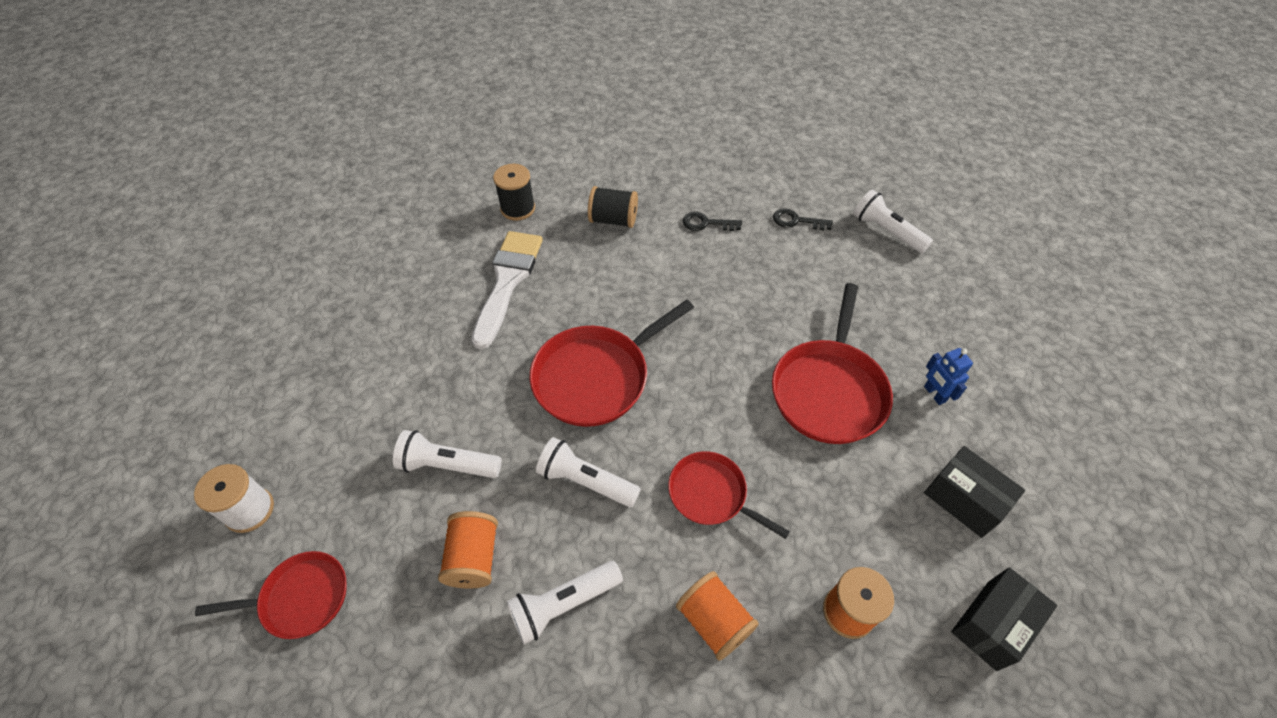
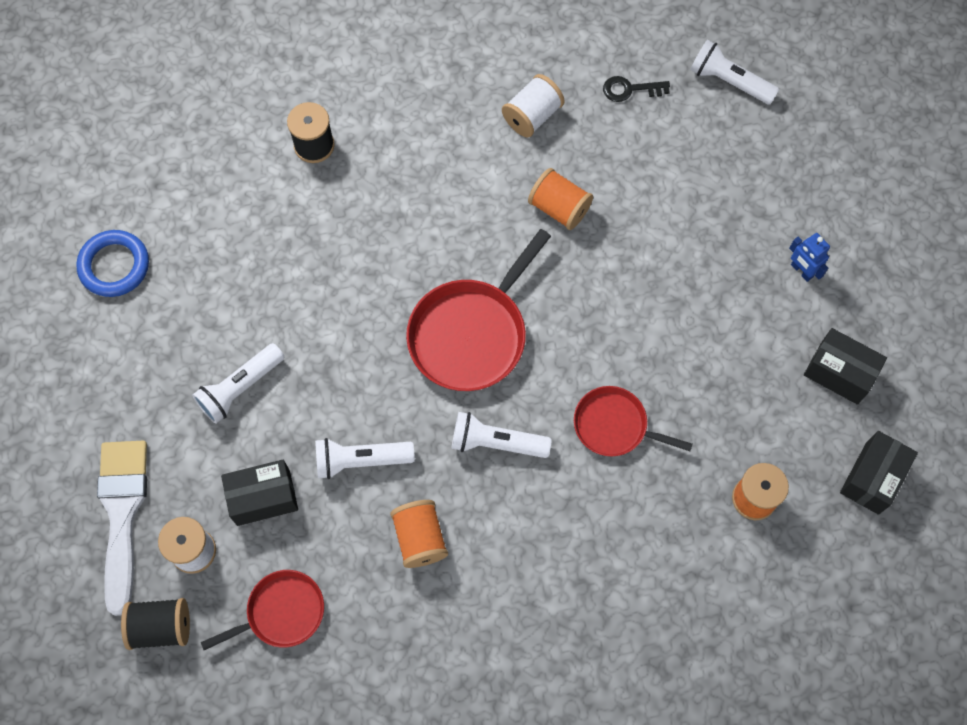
camera: 15 degrees left, 15 degrees up
white brush [471,231,543,349] -> white brush moved to [97,441,147,616]
white flashlight [506,561,623,645] -> white flashlight moved to [192,343,284,424]
black spool [588,186,638,228] -> black spool moved to [121,598,190,650]
orange spool [676,571,759,661] -> orange spool moved to [528,168,593,230]
black key [683,212,742,231] -> white spool [502,74,565,138]
red pan [772,283,893,444] -> none
none -> blue ring [76,230,149,297]
none -> black box [221,460,298,526]

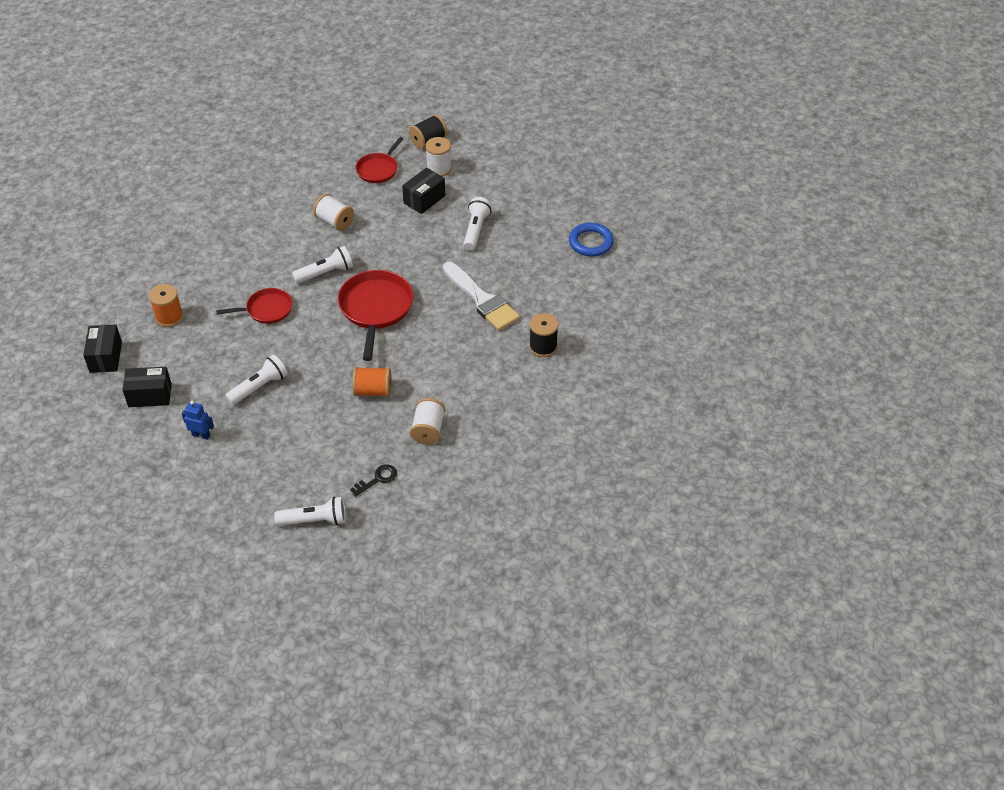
camera: 145 degrees right, 20 degrees down
white brush [97,441,147,616] -> white brush moved to [443,262,520,331]
white flashlight [315,438,415,479] -> white flashlight moved to [225,355,288,405]
orange spool [390,500,448,568] -> white spool [313,194,354,231]

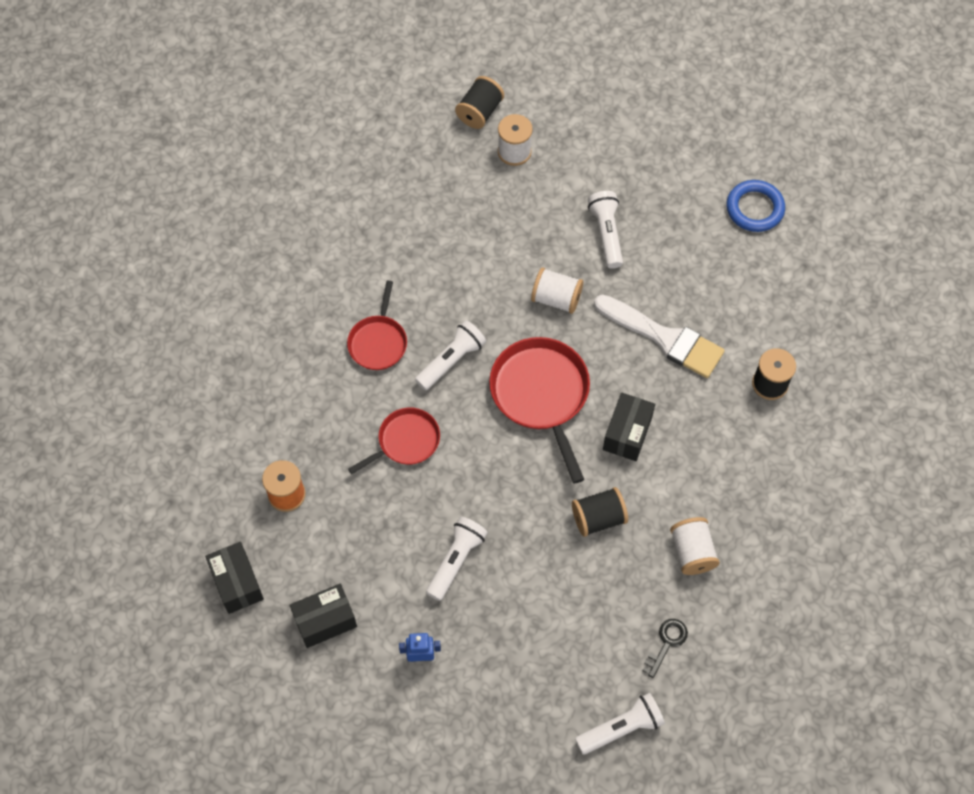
camera: 20 degrees left, 15 degrees up
white spool [313,194,354,231] -> white spool moved to [531,267,583,314]
orange spool [352,367,391,397] -> black spool [572,487,628,537]
red pan [356,137,404,183] -> red pan moved to [347,281,407,370]
black box [402,168,445,214] -> black box moved to [603,393,655,461]

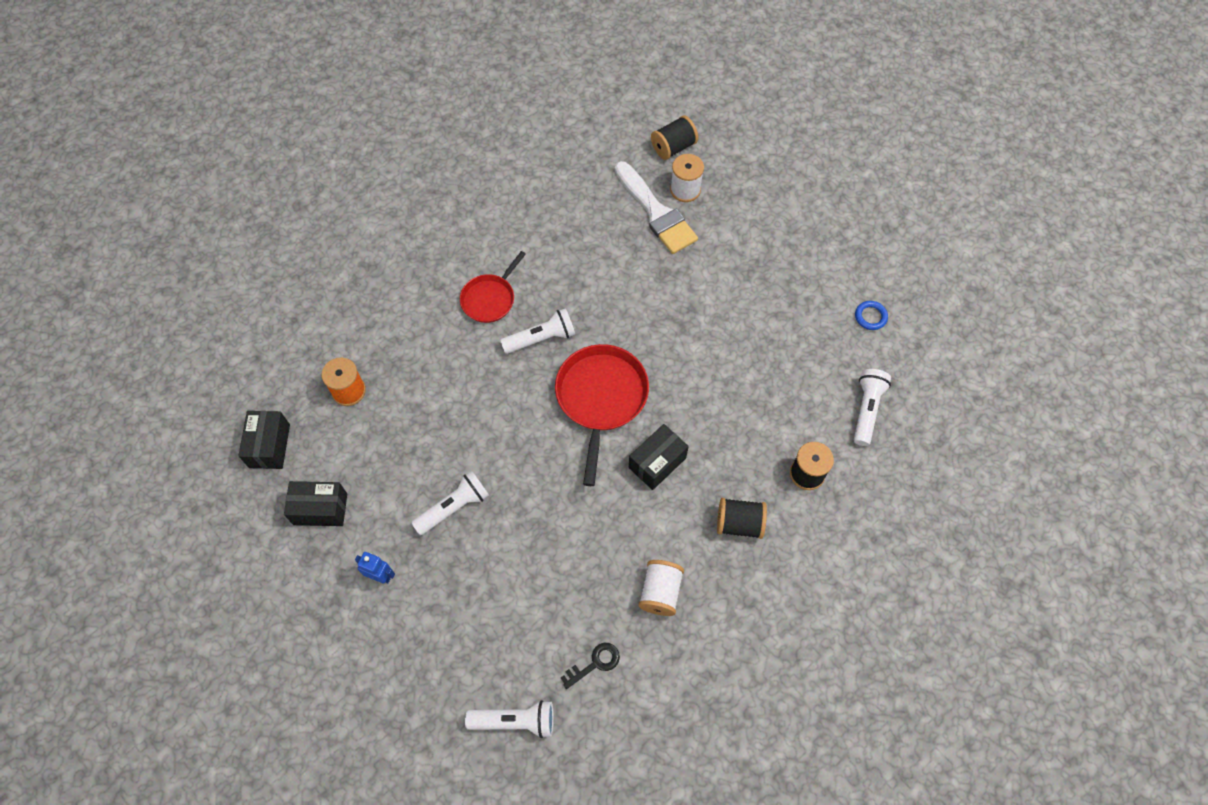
camera: 25 degrees right, 0 degrees up
red pan [348,408,440,474] -> none
white spool [531,267,583,314] -> none
black spool [572,487,628,537] -> black spool moved to [717,498,767,539]
white flashlight [588,191,623,269] -> white flashlight moved to [854,369,891,446]
white brush [594,294,725,378] -> white brush moved to [615,161,698,254]
blue ring [727,180,785,232] -> blue ring [855,301,888,330], size x0.59

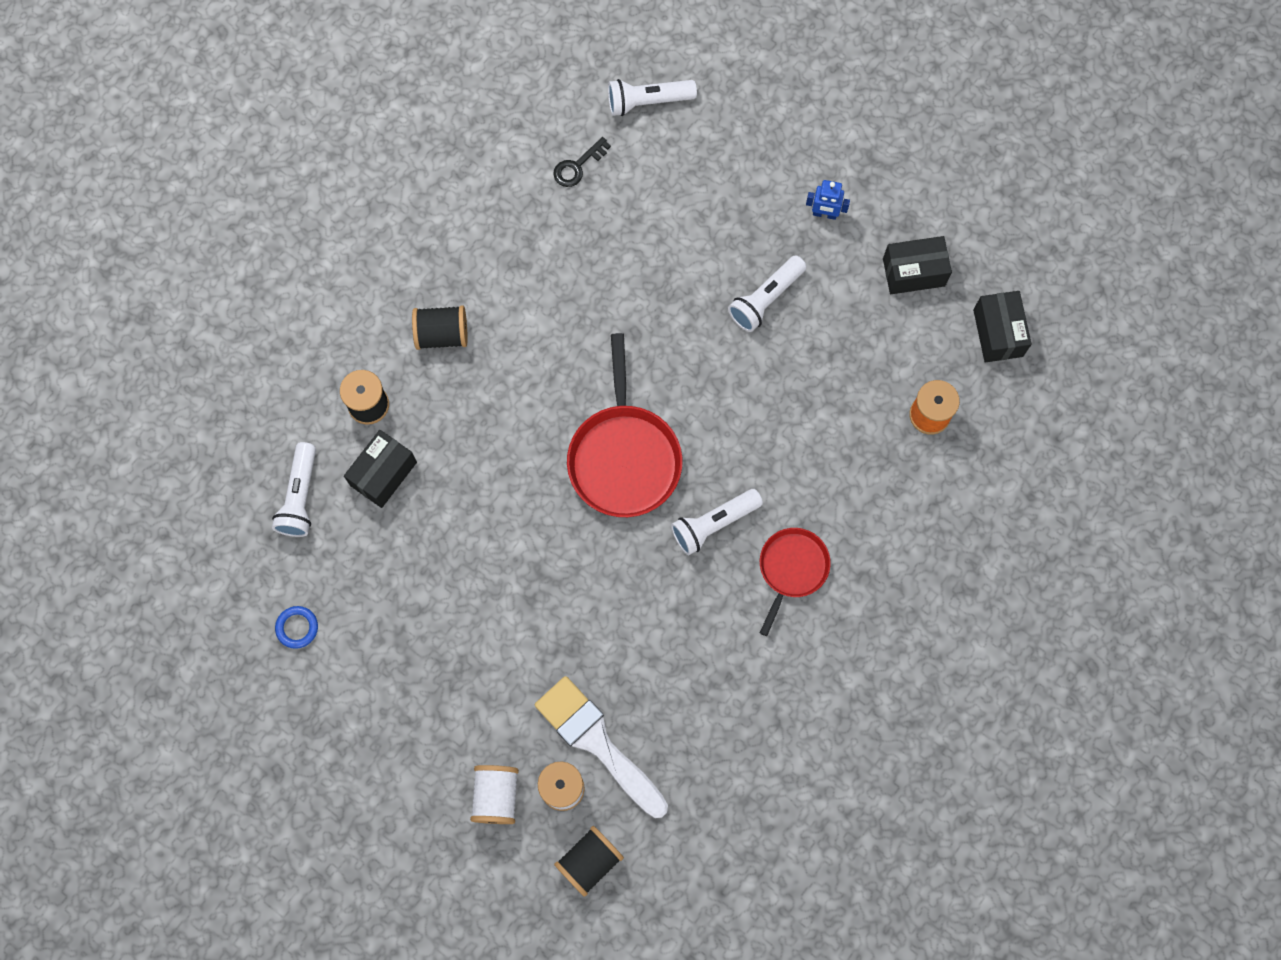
camera: 170 degrees right, 10 degrees up
black box [629,424,689,490] -> black box moved to [344,430,417,508]
white spool [638,560,684,616] -> white spool moved to [470,765,519,824]

